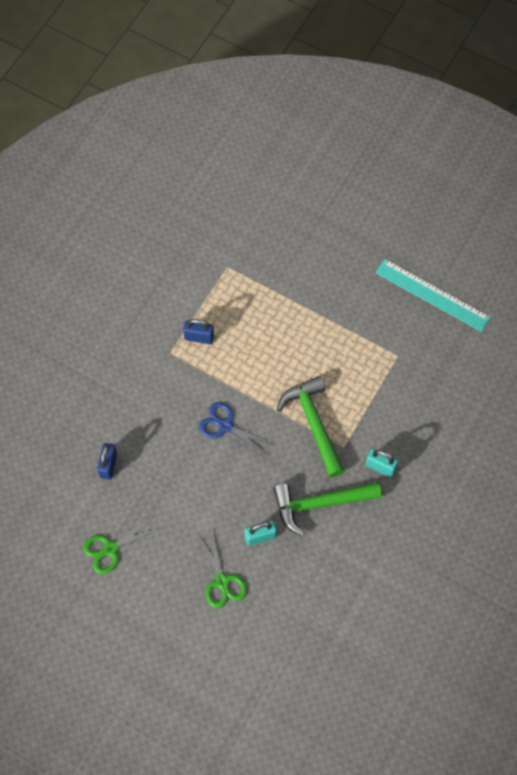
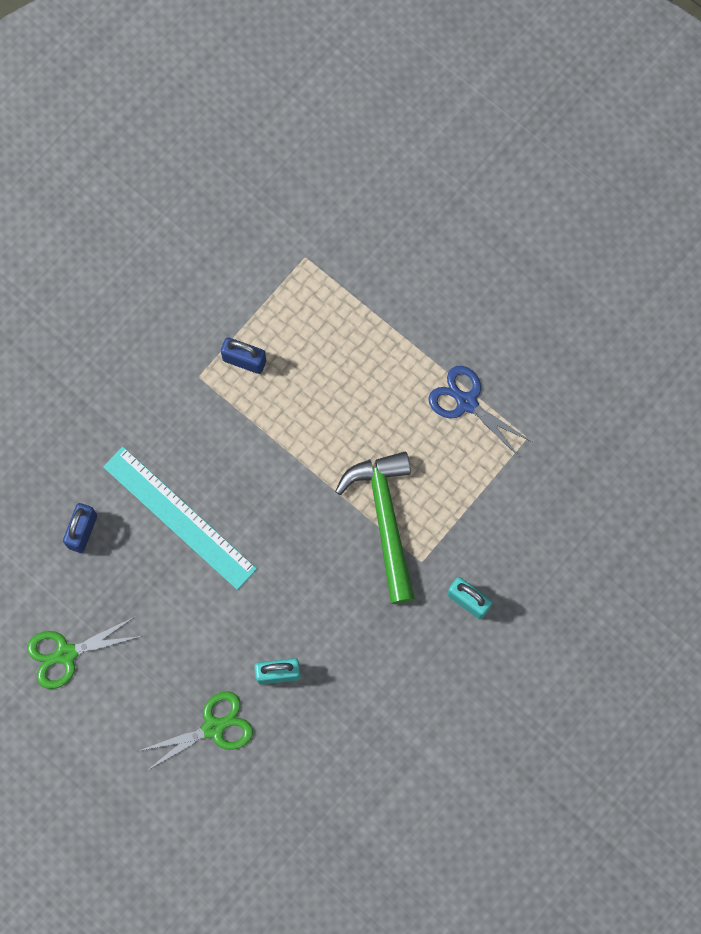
camera: 10 degrees right, 10 degrees up
green scissors [198,529,247,608] -> green scissors turned 105 degrees counterclockwise [139,691,253,770]
blue scissors [199,402,275,456] -> blue scissors moved to [428,366,532,457]
green hammer [273,482,382,536] -> none
turquoise ruler [375,259,491,332] -> turquoise ruler moved to [103,447,257,590]

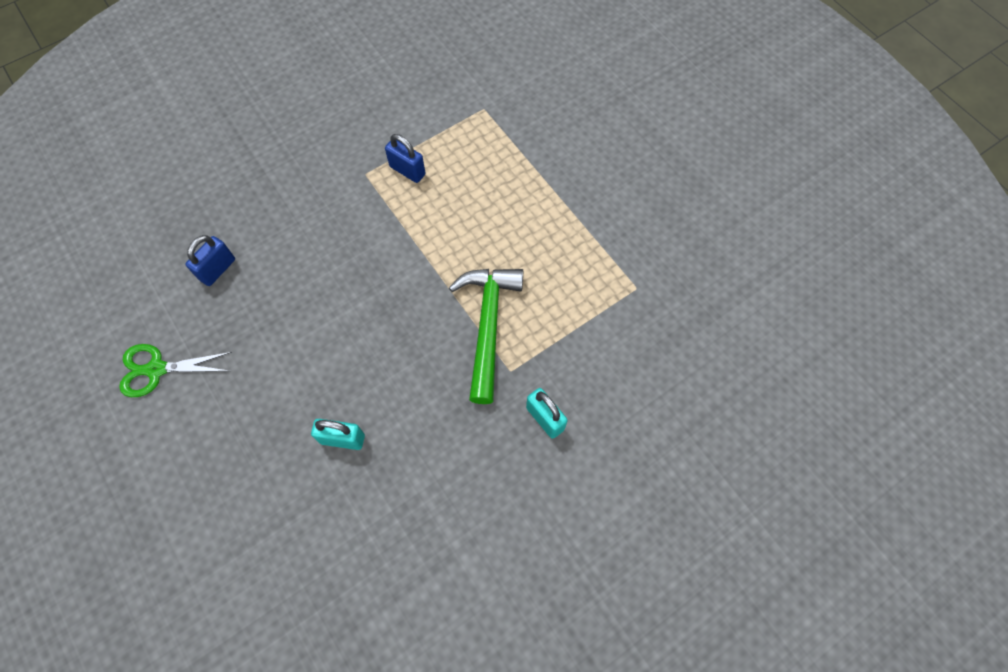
camera: 15 degrees right, 10 degrees down
turquoise ruler [103,447,257,590] -> none
green scissors [139,691,253,770] -> none
blue scissors [428,366,532,457] -> none

